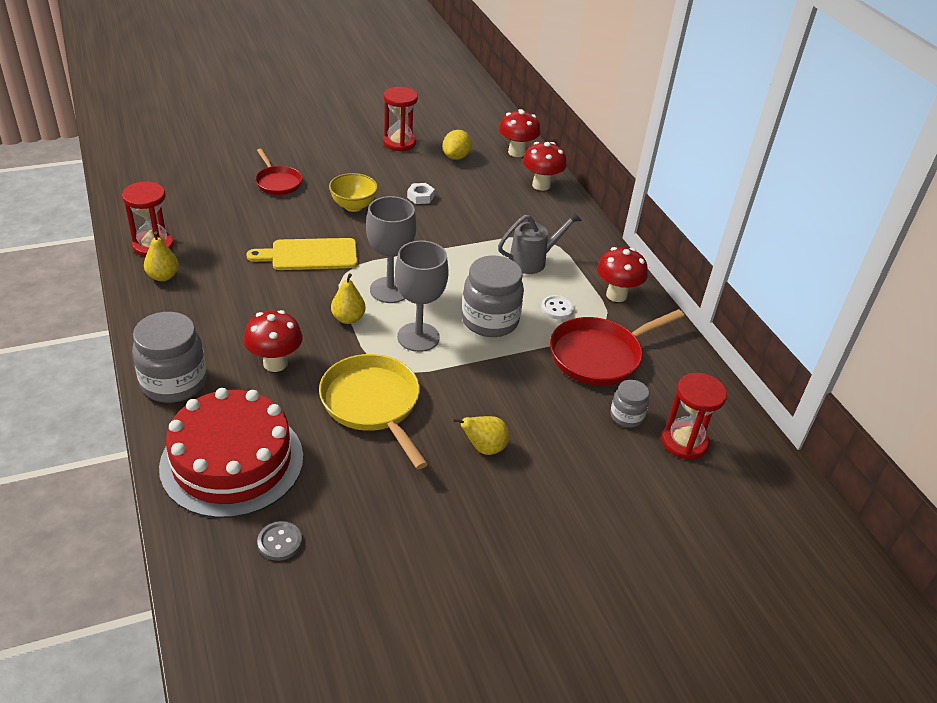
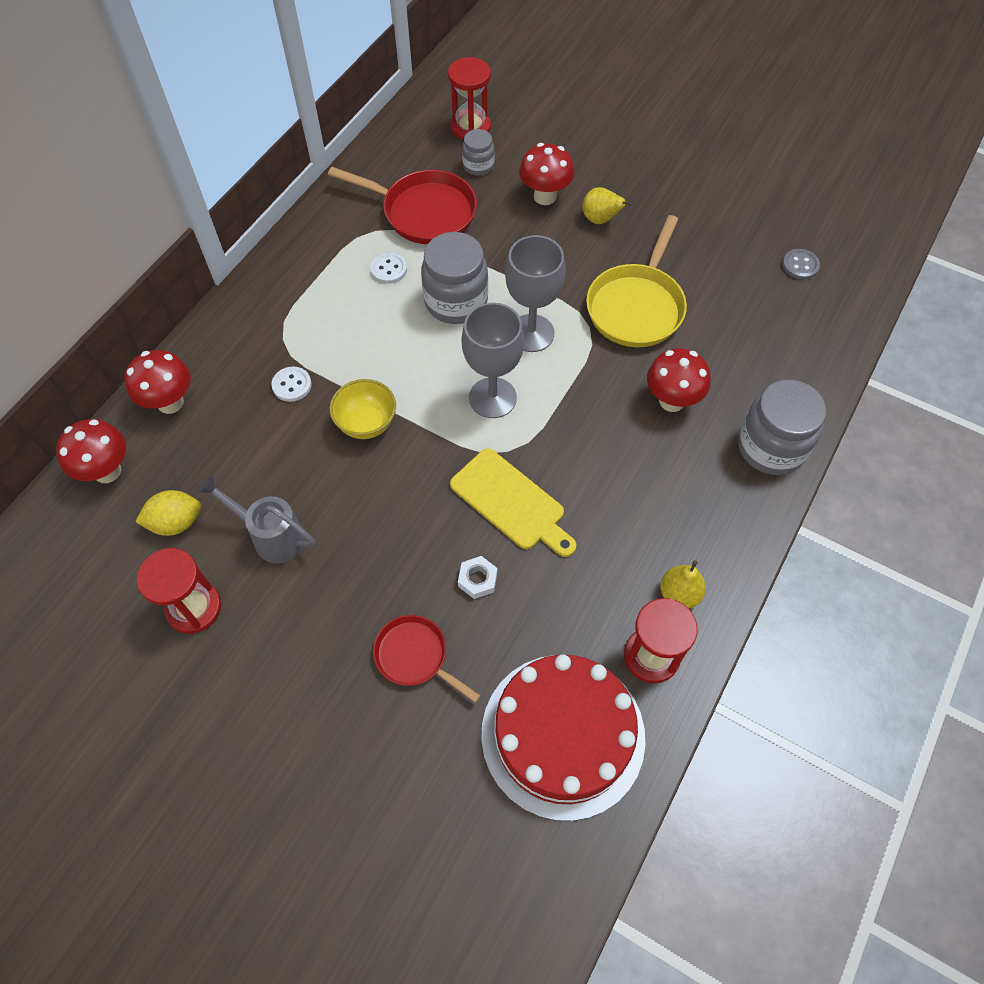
camera: 125 degrees left, 20 degrees up
red cake [159,388,303,518] -> red cake moved to [481,654,646,821]
red pan [255,149,302,195] -> red pan turned 75 degrees counterclockwise [373,615,481,703]
yellow bowl [329,173,378,212] -> yellow bowl moved to [330,379,396,439]
yellow pear [331,273,366,324] -> none
white nut [407,183,435,204] -> white nut moved to [458,556,497,599]
grey watering can [498,210,582,274] -> grey watering can moved to [198,475,316,563]
red mushroom [597,247,648,302] -> red mushroom moved to [519,143,574,205]
none -> white button [271,366,311,402]

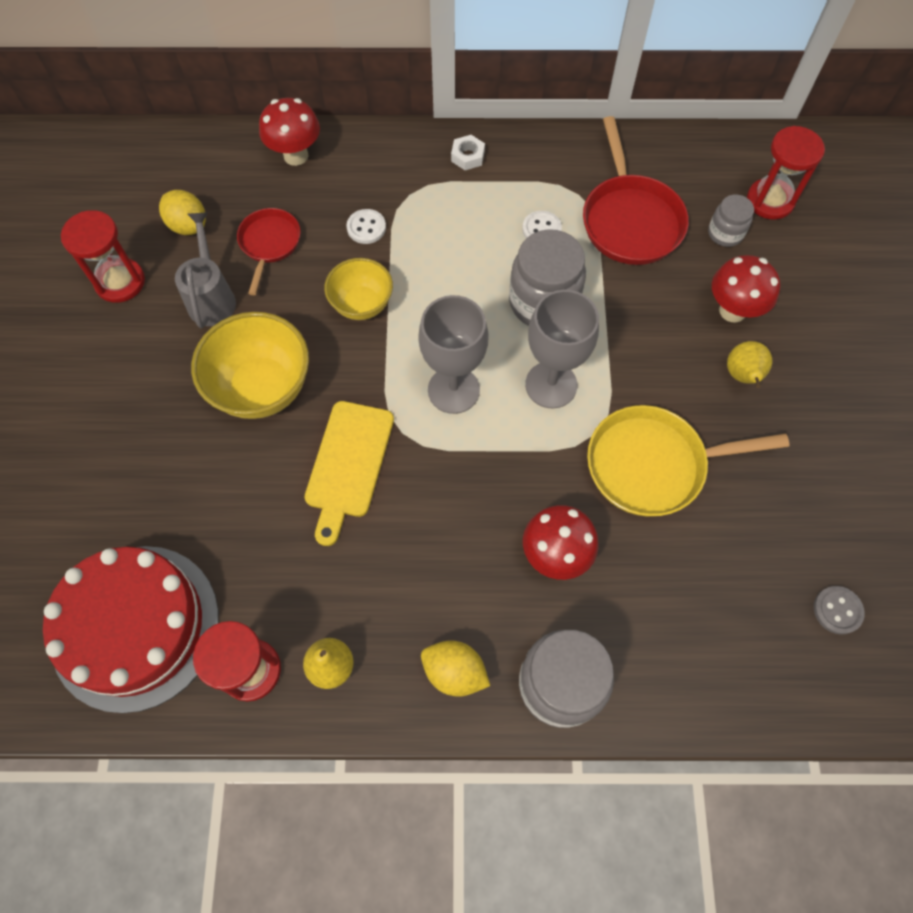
camera: 60 degrees right, 5 degrees up
red mushroom [56,419,126,483] -> none
red pan [373,615,481,703] -> red pan moved to [237,208,300,295]
white nut [458,556,497,599] -> white nut moved to [451,135,485,170]
none -> yellow bowl [191,312,309,419]
none -> yellow lemon [421,641,490,697]

